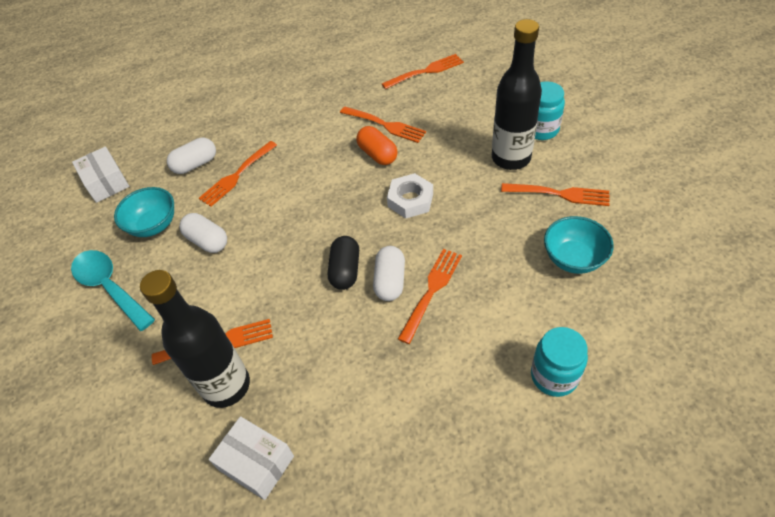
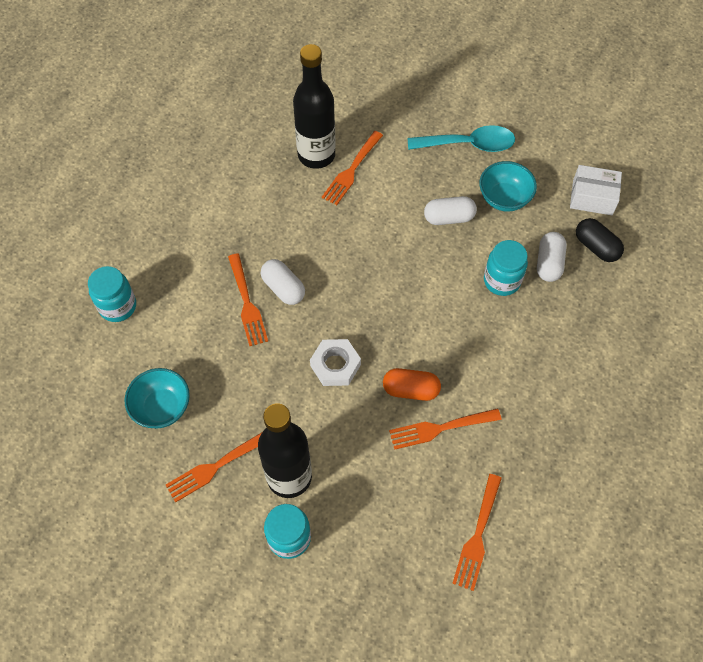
camera: 130 degrees right, 10 degrees up
orange fork [199,141,277,207] -> turquoise jar [484,240,528,296]
white box [209,416,294,500] -> none
black capsule [328,236,359,290] -> black capsule moved to [576,218,624,262]

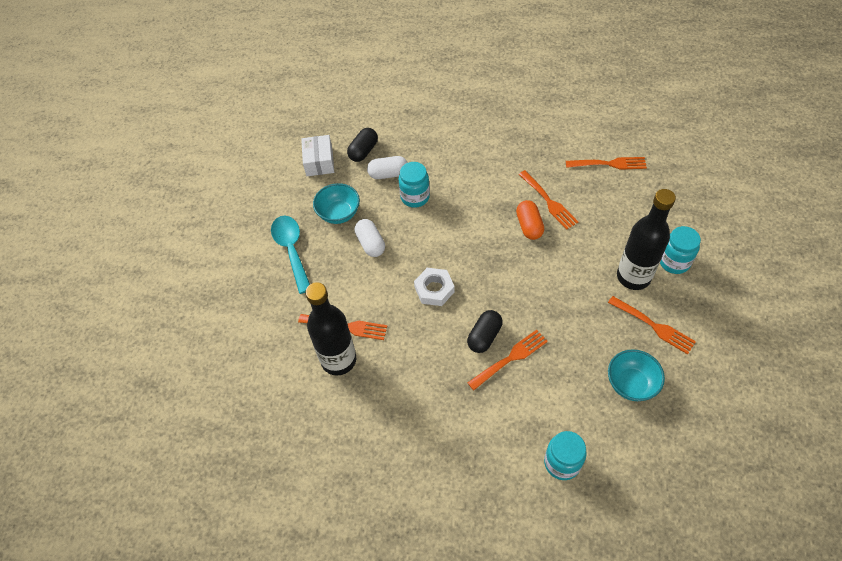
camera: 105 degrees left, 5 degrees down
white capsule [261,259,305,305] -> black capsule [467,310,502,353]
white nut [310,339,361,386] -> white nut moved to [414,268,455,306]

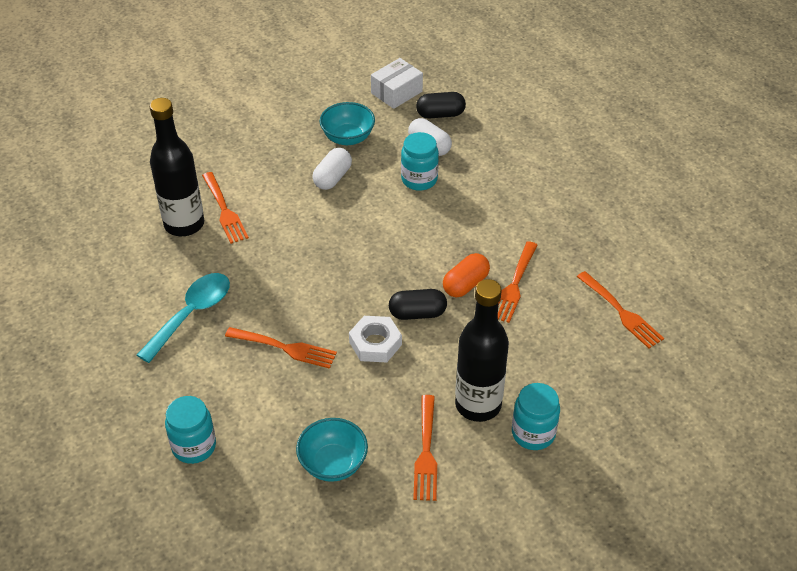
camera: 50 degrees right, 10 degrees down
turquoise spoon [271,216,310,294] -> turquoise spoon moved to [137,273,230,363]
white nut [414,268,455,306] -> white nut moved to [349,316,402,363]
black capsule [467,310,502,353] -> black capsule moved to [389,289,447,320]

